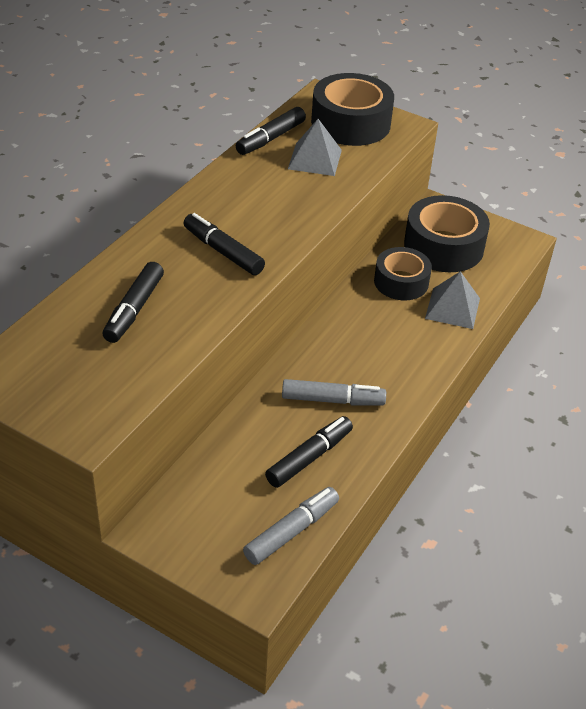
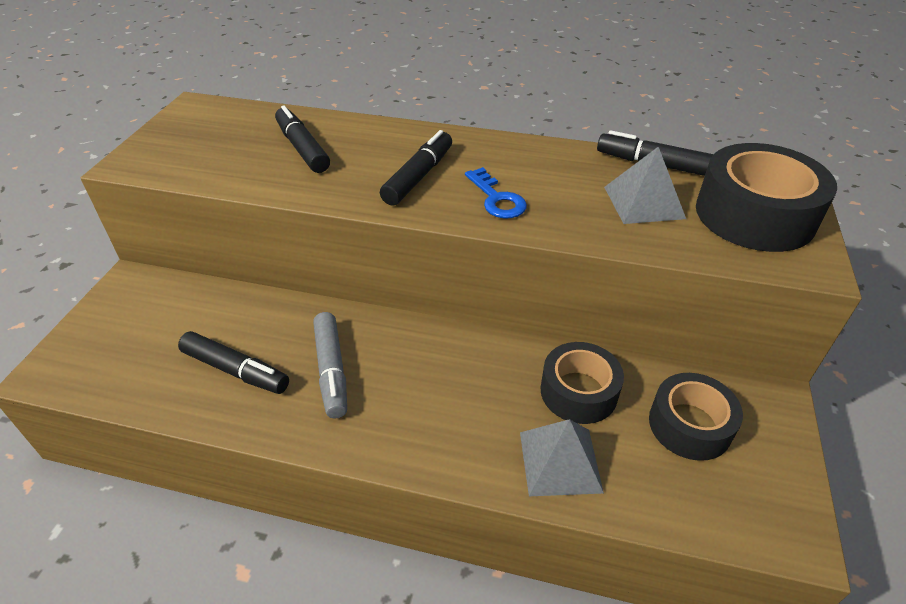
camera: 75 degrees right, 0 degrees up
black marker [103,262,164,343] -> black marker turned 60 degrees clockwise [275,105,330,173]
grey marker [243,487,339,565] -> none
black tape [404,195,490,272] -> black tape [649,373,743,461], size x0.66
none -> blue key [465,167,527,218]

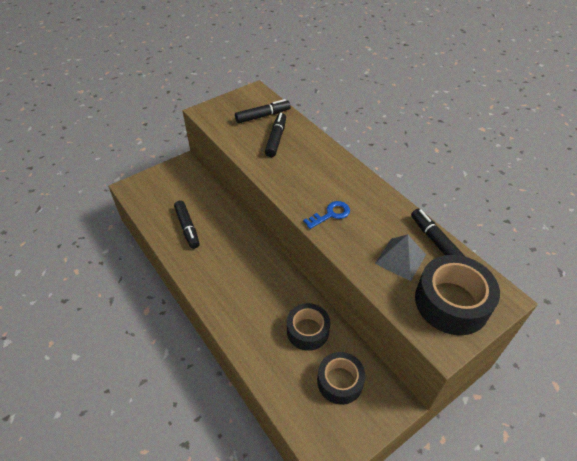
camera: 40 degrees right, 5 degrees up
grey marker [313,312,347,419] -> none
black marker [380,130,452,206] -> black marker moved to [235,99,291,123]
blue key [465,167,527,218] -> blue key turned 135 degrees counterclockwise [303,201,350,229]
grey pyramid [520,419,604,496] -> none

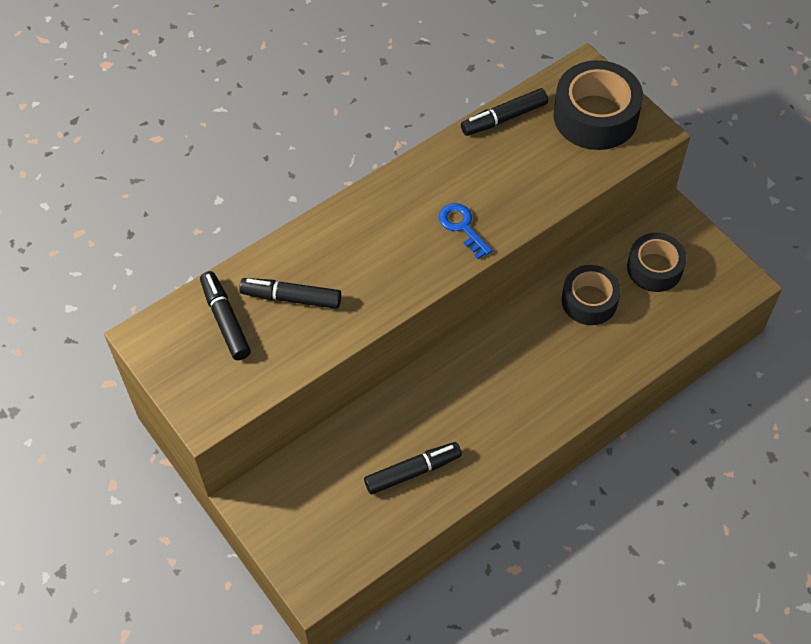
camera: 90 degrees left, 10 degrees up
grey pyramid [375,234,426,281] -> none

